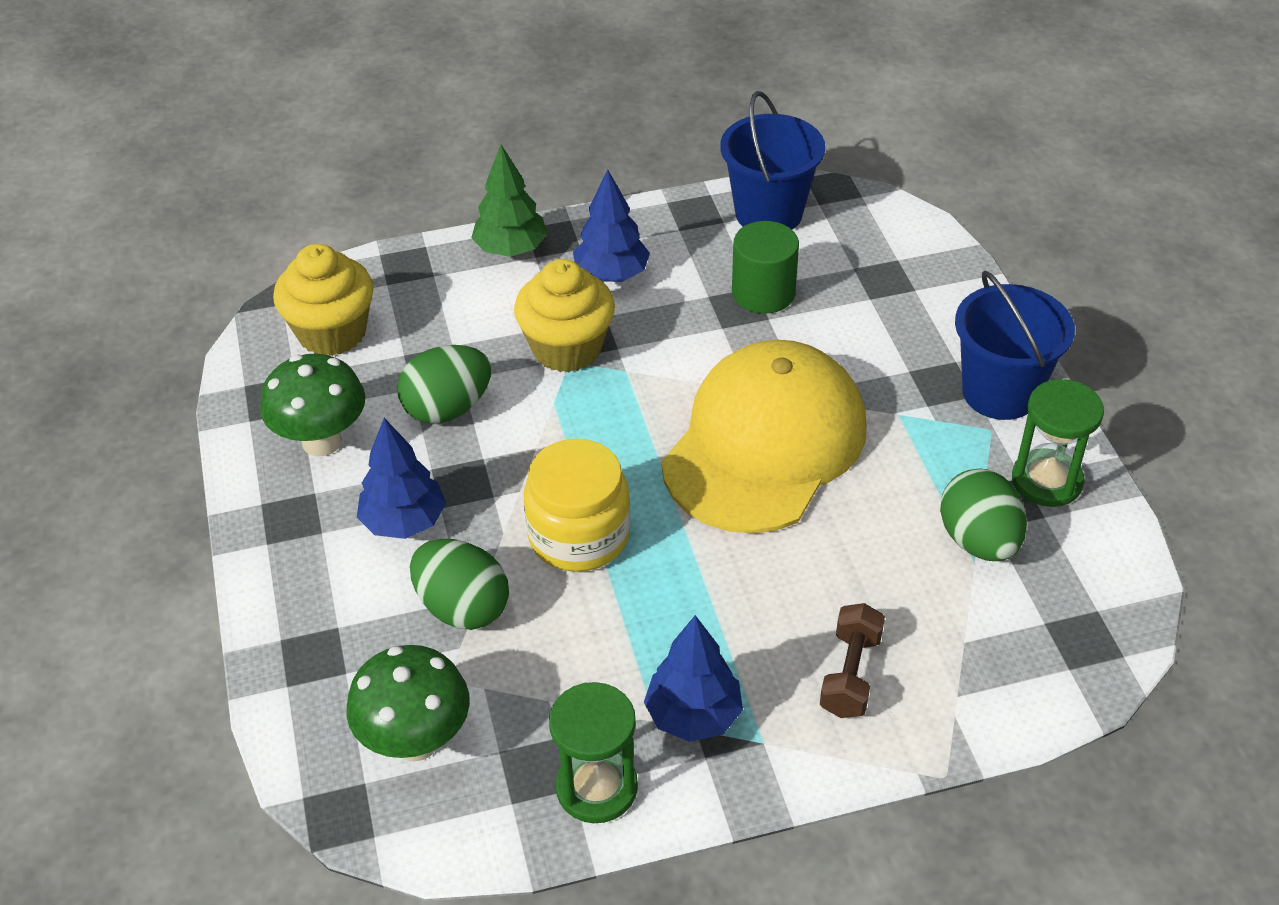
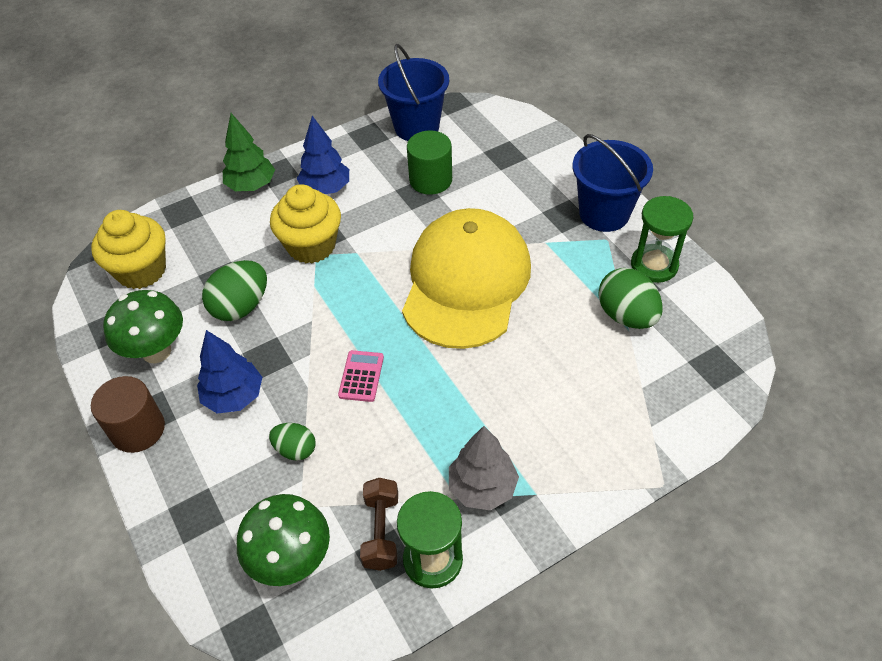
camera: 15 degrees left, 5 degrees up
green egg [410,539,509,630] -> green egg [269,423,315,461], size x0.60
yellow jar [524,439,630,572] -> pink calculator [338,350,384,402]
blue tree [644,615,743,742] -> grey tree [449,426,519,510]
brown dumbbell [820,603,885,718] -> brown dumbbell moved to [360,478,398,571]
none -> brown cylinder [91,376,165,453]

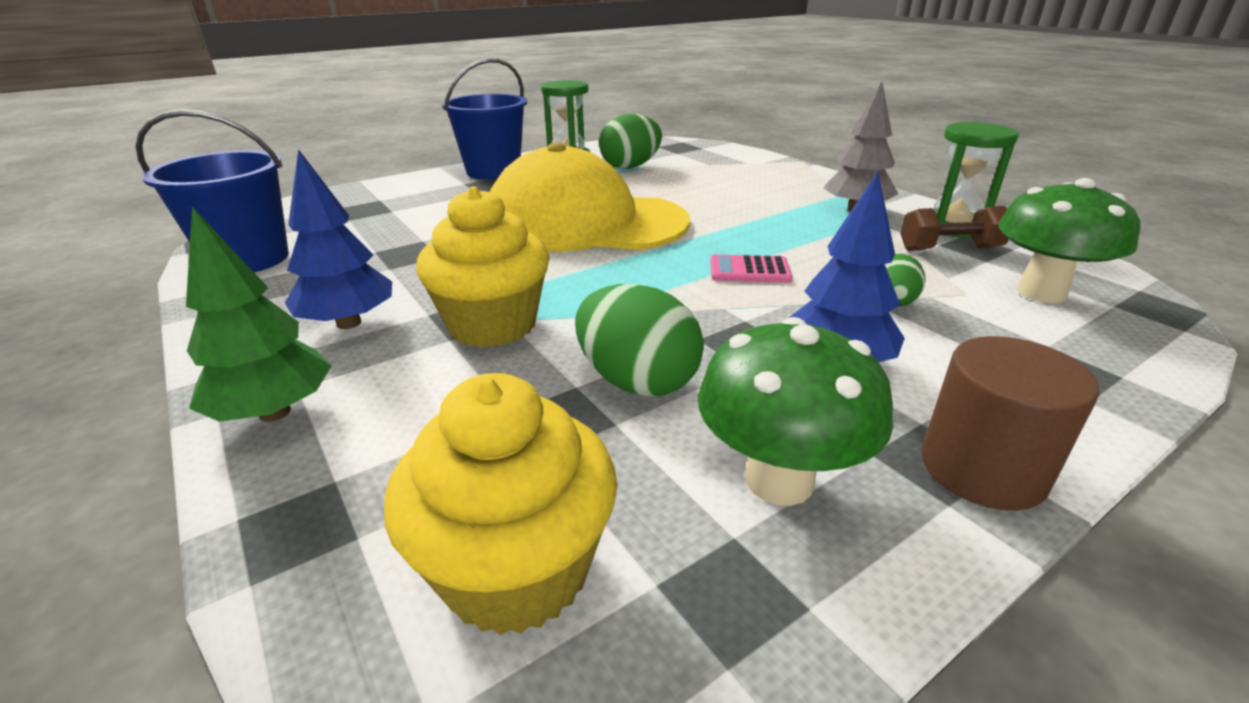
camera: 95 degrees left, 20 degrees down
green cylinder [407,131,452,195] -> none

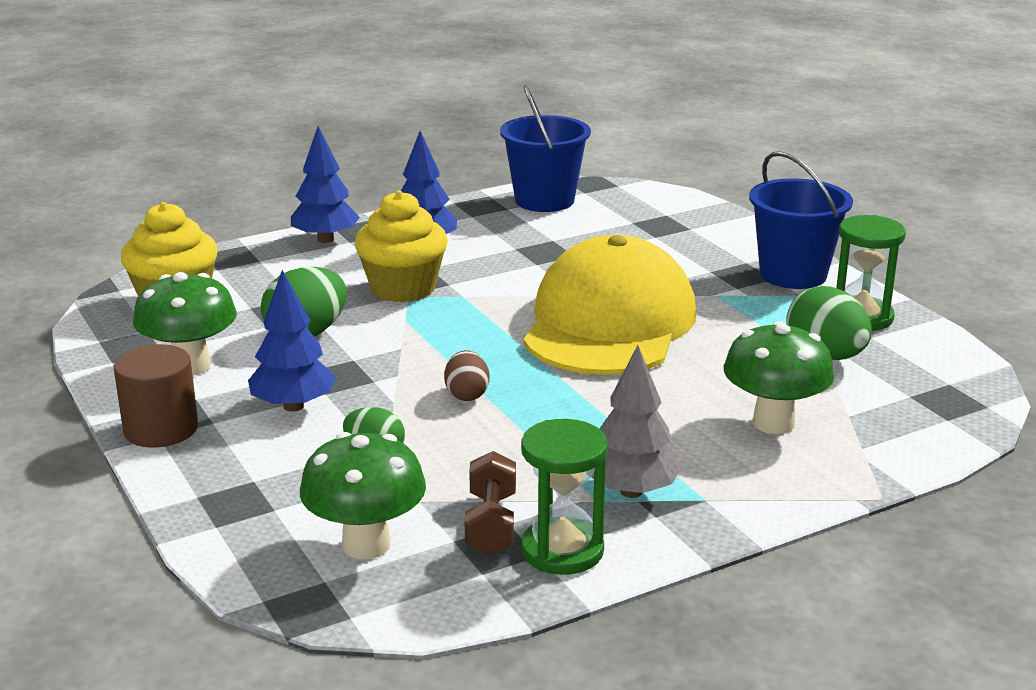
camera: 95 degrees right, 5 degrees down
green tree [186,207,332,422] -> blue tree [291,126,360,243]
pink calculator [710,255,792,283] -> brown egg [444,350,490,401]
none -> green mushroom [724,321,835,434]

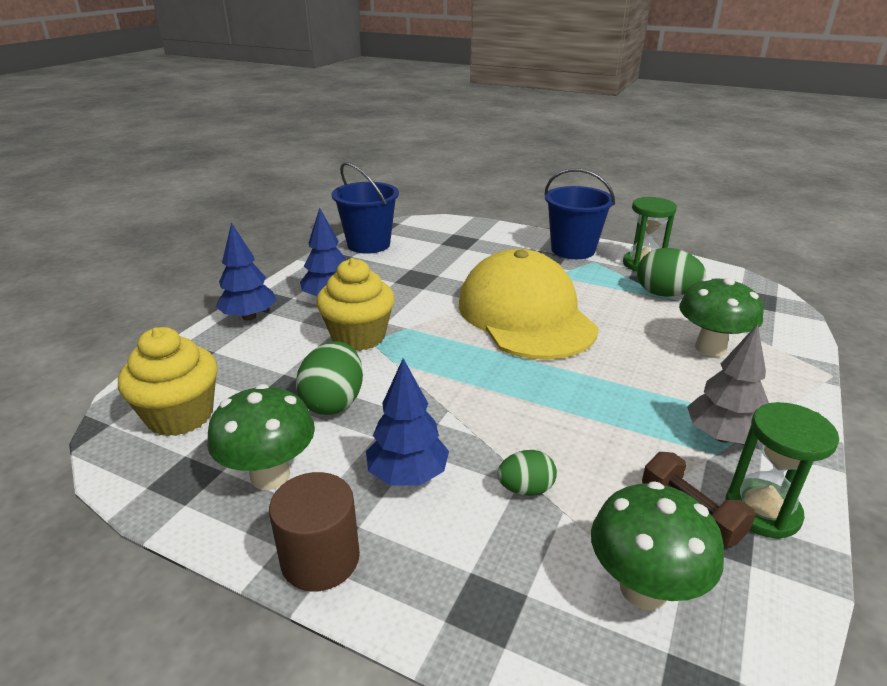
camera: 35 degrees left, 5 degrees up
brown egg [444,350,490,401] -> none

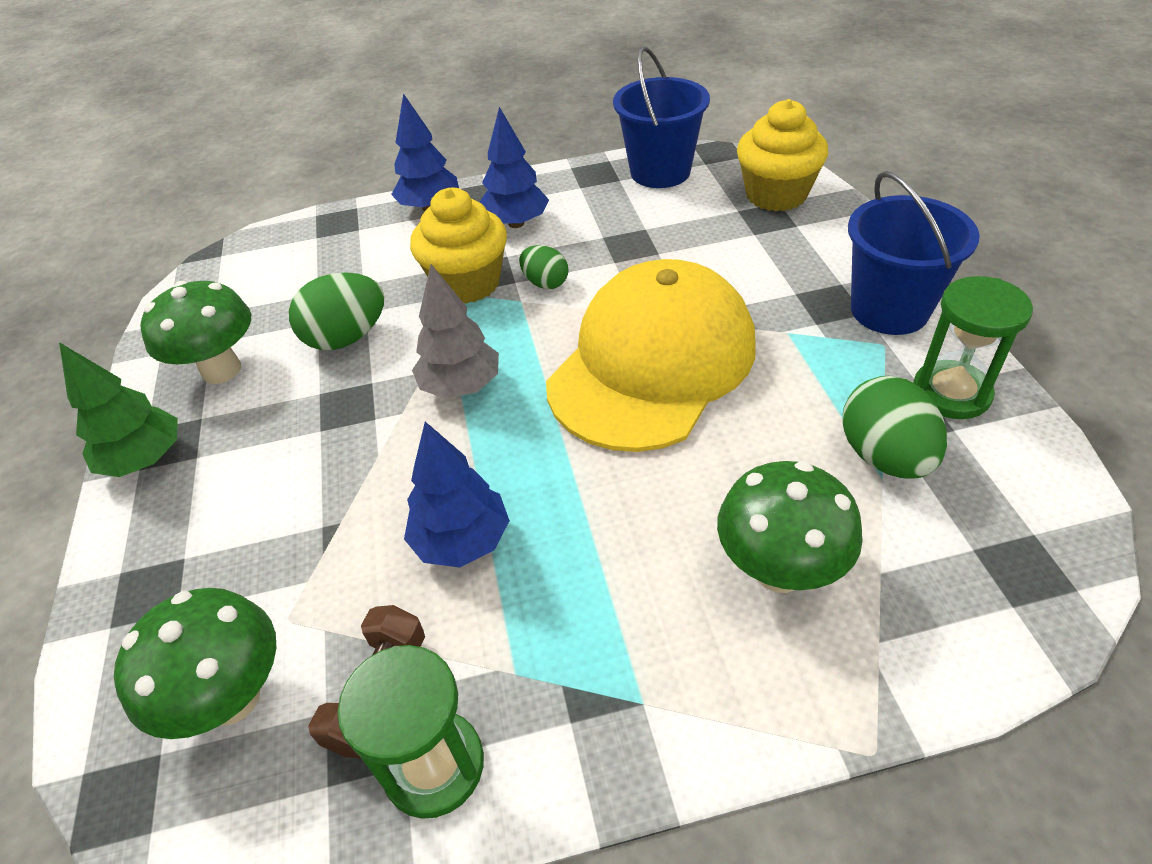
camera: 55 degrees right, 15 degrees up
yellow cupcake [118,327,218,436] -> yellow cupcake moved to [737,99,828,212]
brown cylinder [269,472,360,591] -> green tree [59,342,178,477]
blue tree [366,358,449,485] -> blue tree moved to [404,422,510,567]
green egg [497,450,557,496] -> green egg moved to [519,245,568,289]
grey tree [687,324,769,444] -> grey tree moved to [412,264,499,399]

